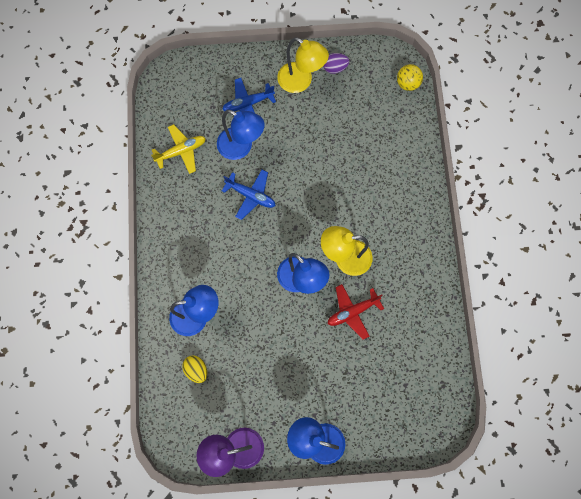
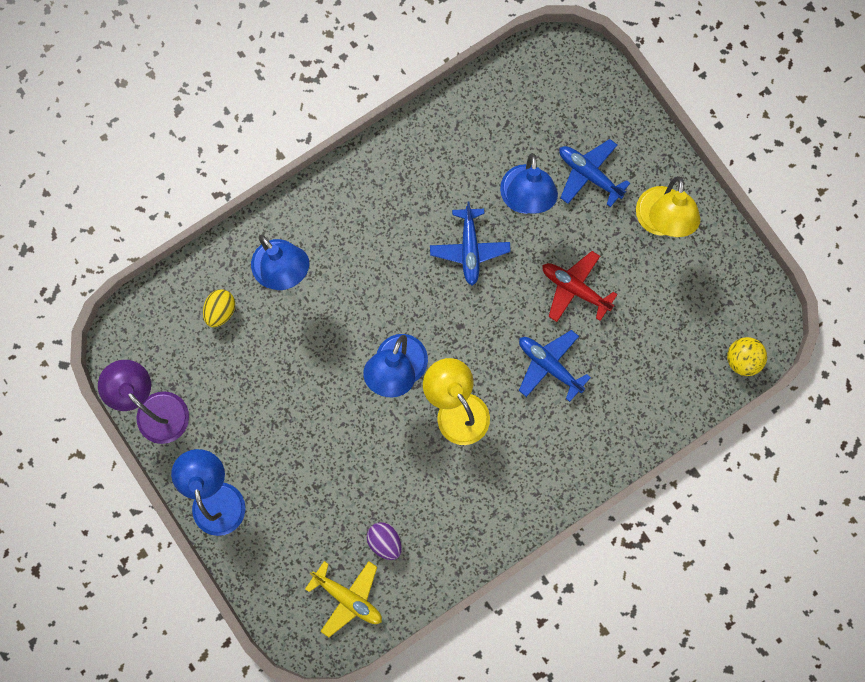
camera: 60 degrees right, 5 degrees up
yellow plane [151,124,206,174] -> yellow plane moved to [305,561,382,637]
purple egg [323,53,349,74] -> purple egg moved to [367,522,402,560]
red plane [328,284,384,340] -> red plane moved to [542,251,618,322]
none -> blue plane [519,330,591,402]

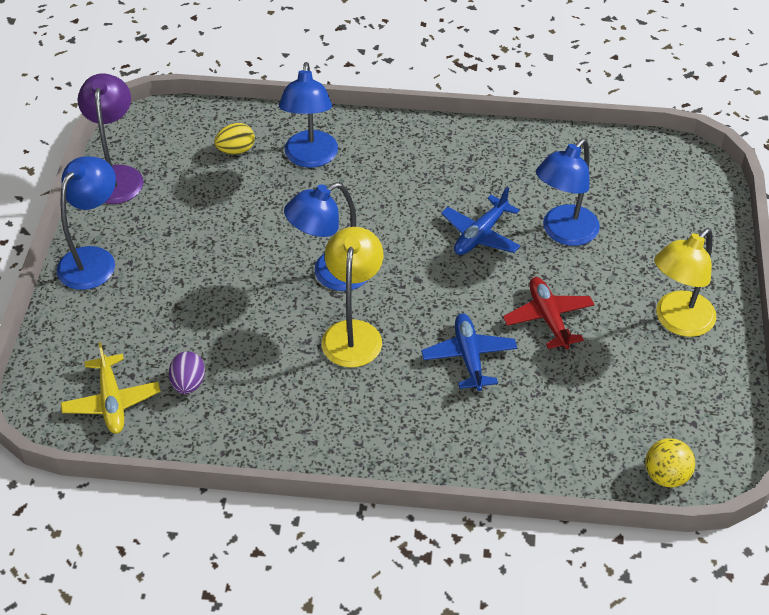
camera: 40 degrees right, 30 degrees down
blue plane [559,139,630,207] -> none

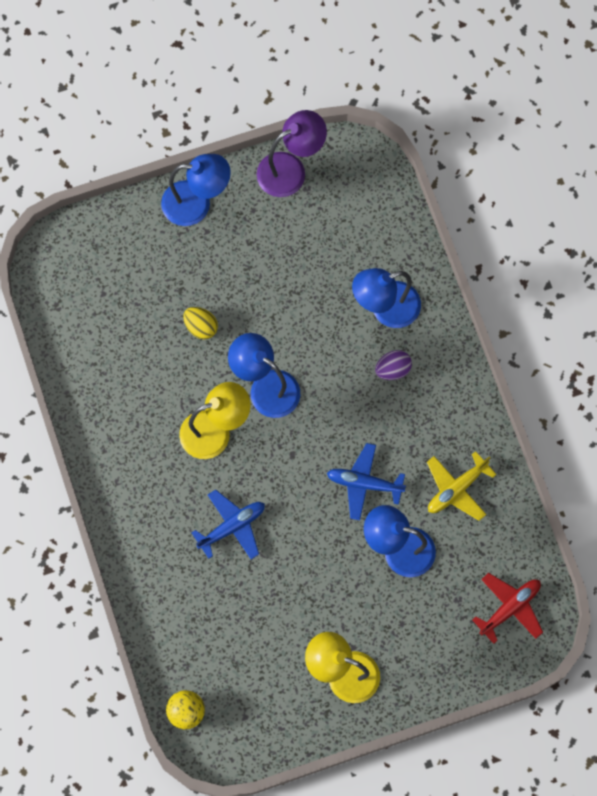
camera: 65 degrees right, 25 degrees up
yellow plane [61,342,161,434] -> yellow plane moved to [427,451,497,521]
purple egg [169,351,205,394] -> purple egg moved to [375,350,412,380]
yellow egg [214,123,255,154] -> yellow egg moved to [183,307,218,339]
red plane [503,277,595,349] -> red plane moved to [472,573,543,644]

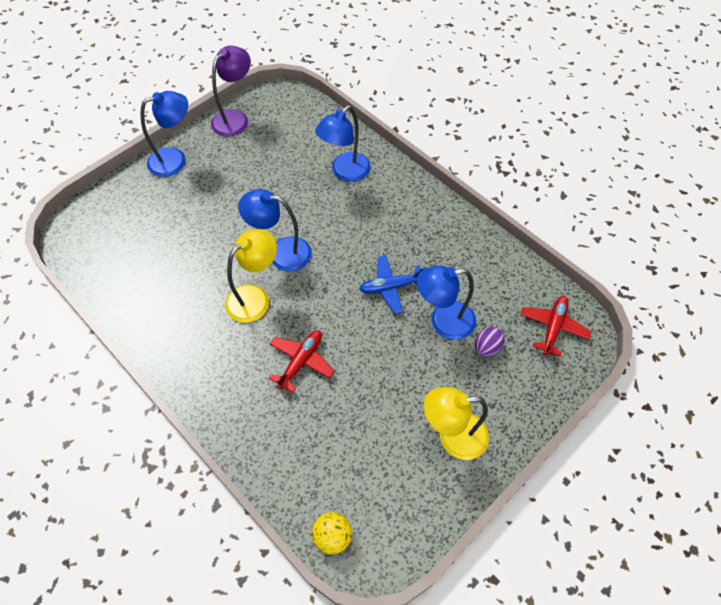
camera: 25 degrees left, 15 degrees down
yellow egg [183,307,218,339] -> none
blue plane [191,489,265,560] -> red plane [269,330,334,392]
purple egg [375,350,412,380] -> purple egg moved to [475,327,505,357]
yellow plane [427,451,497,521] -> none

